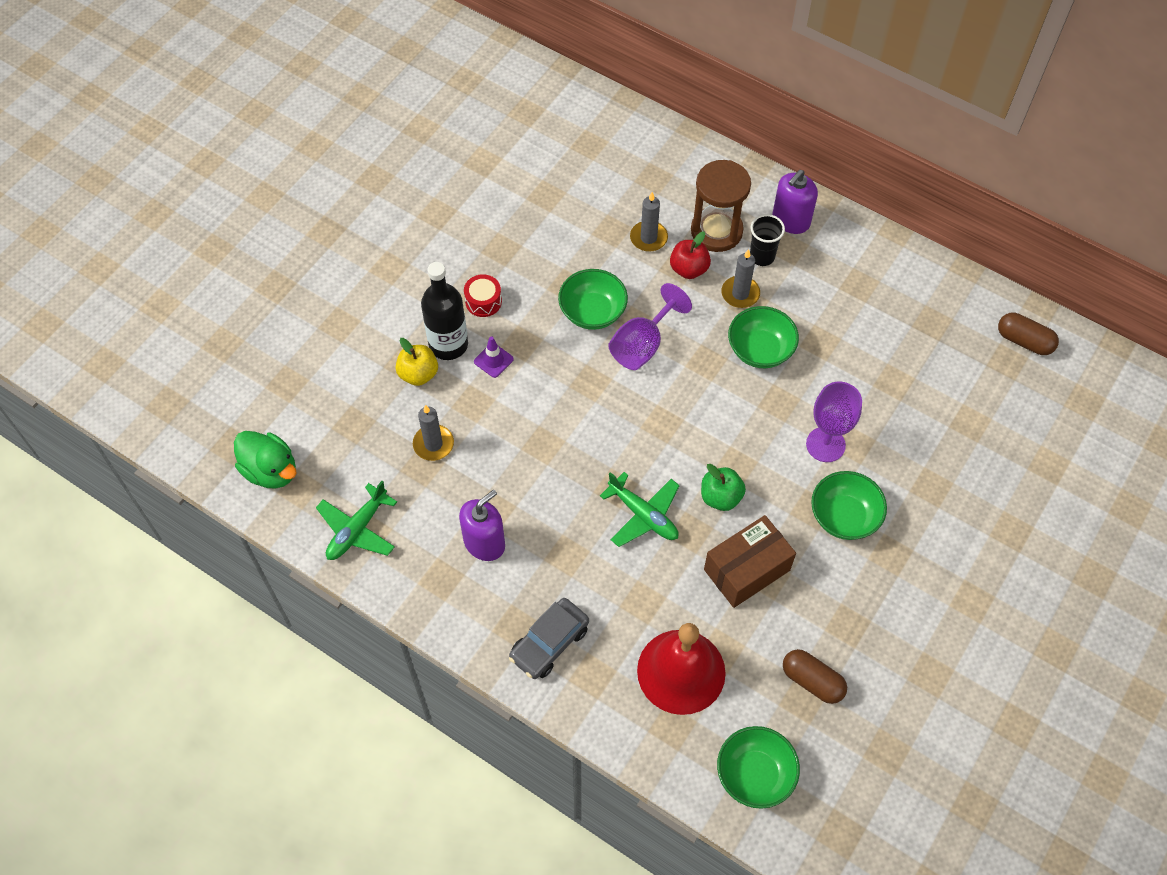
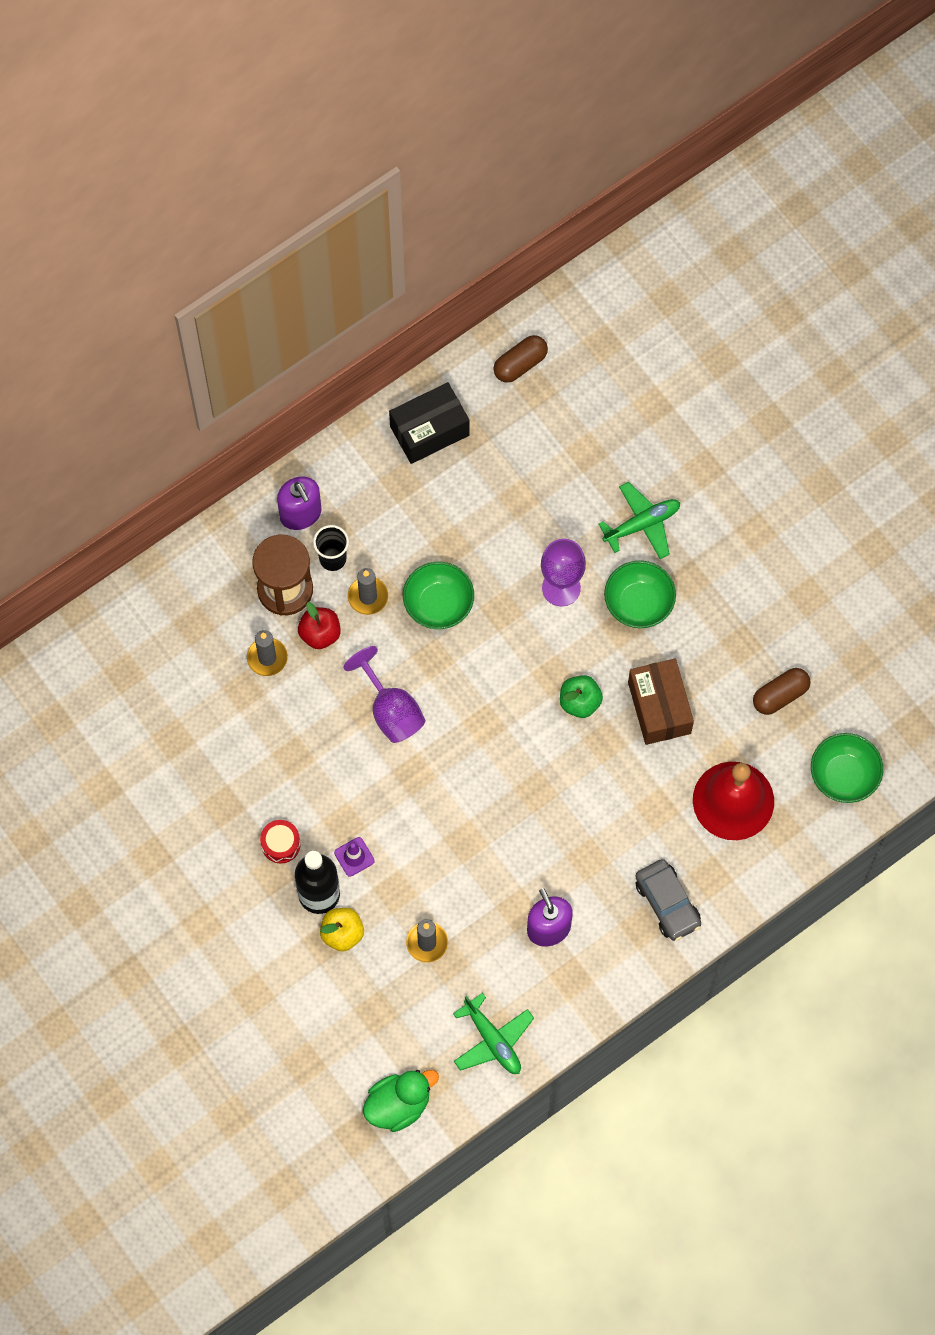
camera: 70 degrees left, 10 degrees up
green bowl [558,269,628,330] -> none
green plane [600,472,680,547] -> green plane moved to [598,482,680,559]
none -> black box [389,382,470,464]

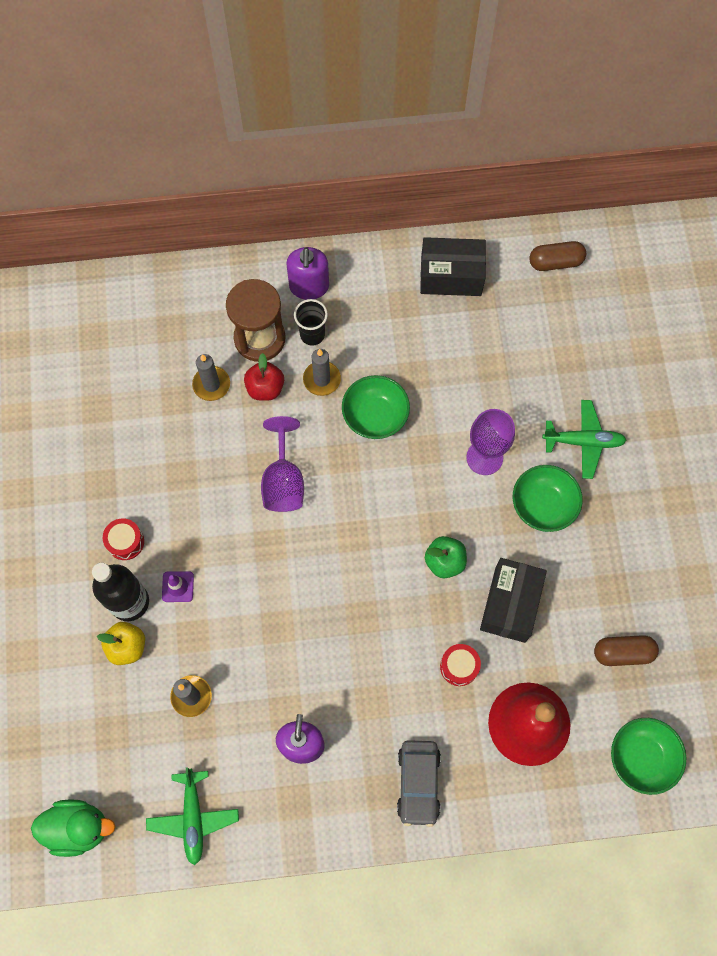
camera: 30 degrees right, 0 degrees up
brown box [628,658,694,745] -> black box [480,558,547,643]
none -> red drum [440,644,481,686]

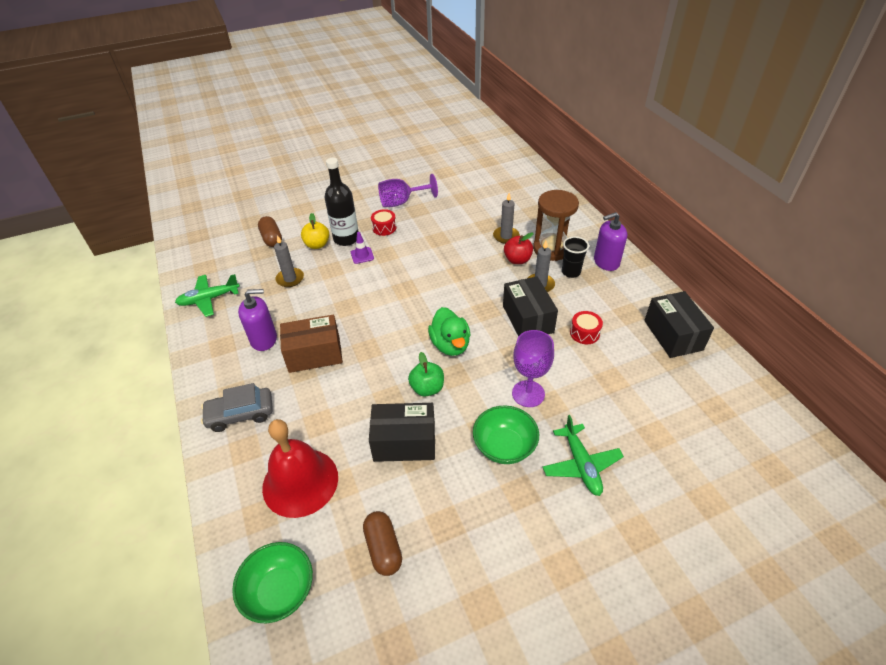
camera: 75 degrees right, 25 degrees down
green duck [31,799,115,857] -> green duck moved to [428,307,470,356]
purple goblet [261,416,304,512] -> purple goblet moved to [378,174,438,207]
green bowl [342,375,410,439] -> black box [503,276,558,337]
red drum [440,644,481,686] -> red drum moved to [570,311,603,344]
brown capsule [529,241,586,271] -> brown capsule moved to [258,216,282,247]
none -> brown box [280,315,343,373]

